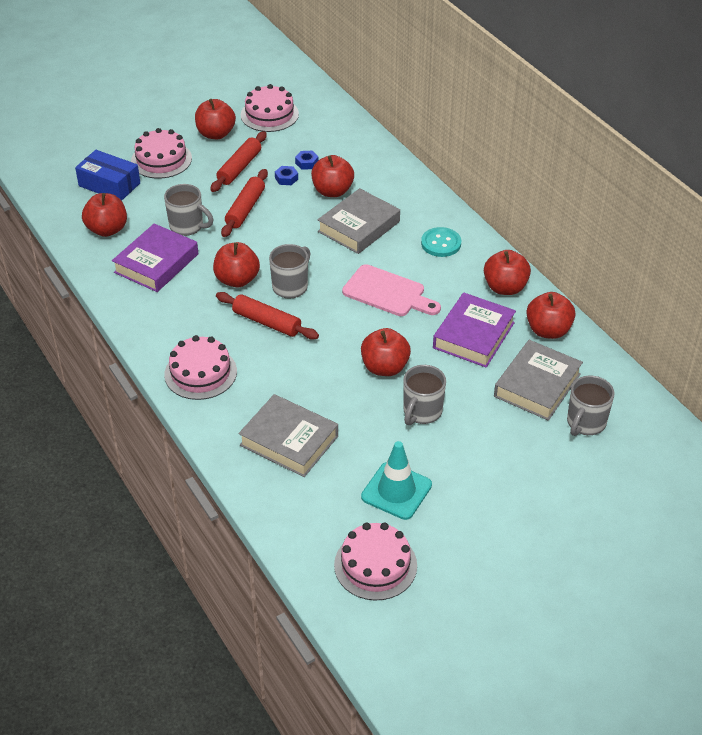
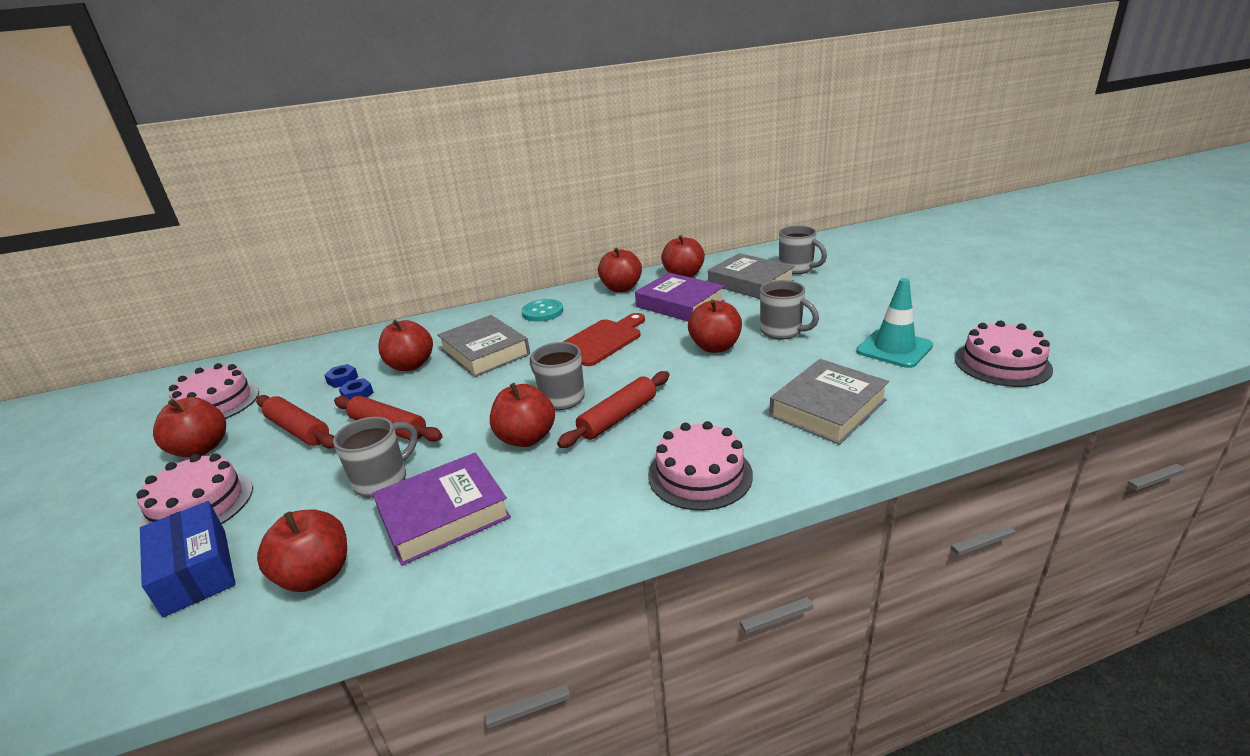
camera: 75 degrees left, 15 degrees down
blue box [75,150,140,201] -> blue box turned 75 degrees counterclockwise [140,501,236,617]
purple book [112,224,198,292] -> purple book turned 75 degrees counterclockwise [372,453,511,566]
pink cutting board [342,264,441,316] -> red cutting board [563,313,645,366]

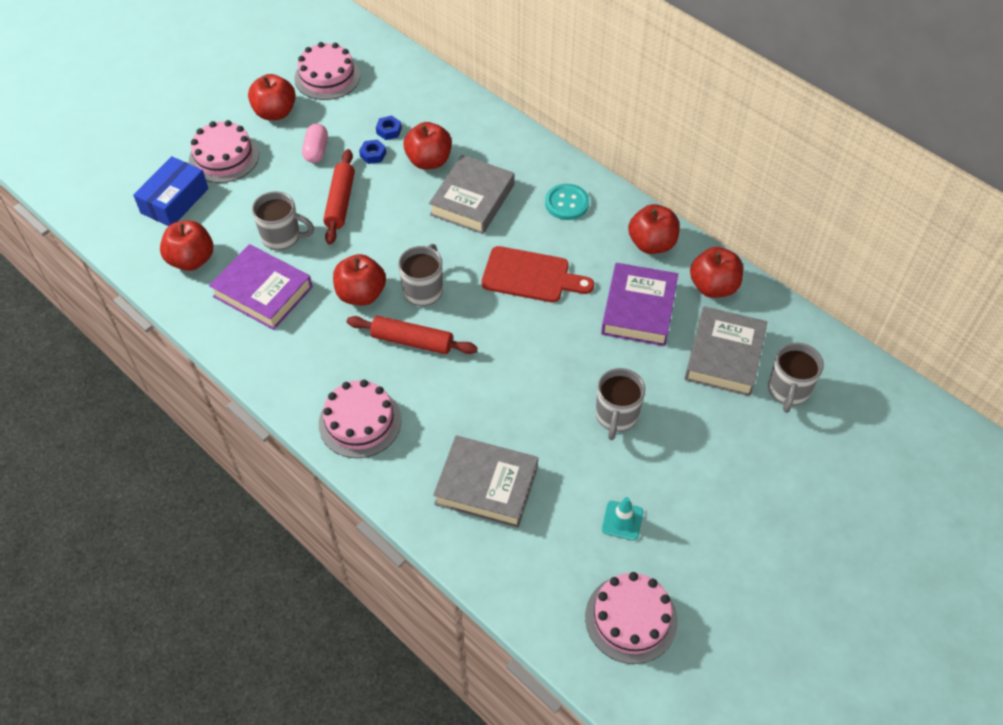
camera: 60 degrees right, 25 degrees up
red rolling pin [256,395,335,449] -> pink capsule [302,124,328,163]
red apple [688,299,742,353] -> none
turquoise traffic cone [856,278,933,368] -> turquoise traffic cone [602,497,643,541], size x0.59

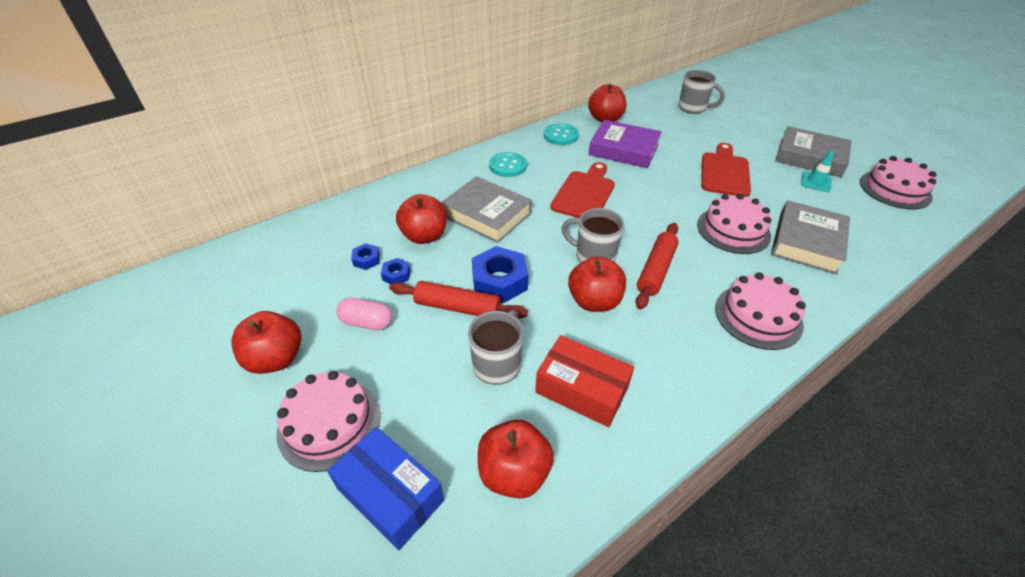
camera: 80 degrees left, 10 degrees down
purple book [209,244,313,330] -> red box [535,335,634,427]
pink cake [294,42,360,100] -> pink cake moved to [697,194,771,254]
grey mug [596,368,645,440] -> red cutting board [701,143,751,197]
red apple [628,204,680,254] -> turquoise button [544,124,579,145]
grey book [685,306,767,396] -> grey book moved to [775,126,852,177]
none -> blue nut [472,246,528,303]

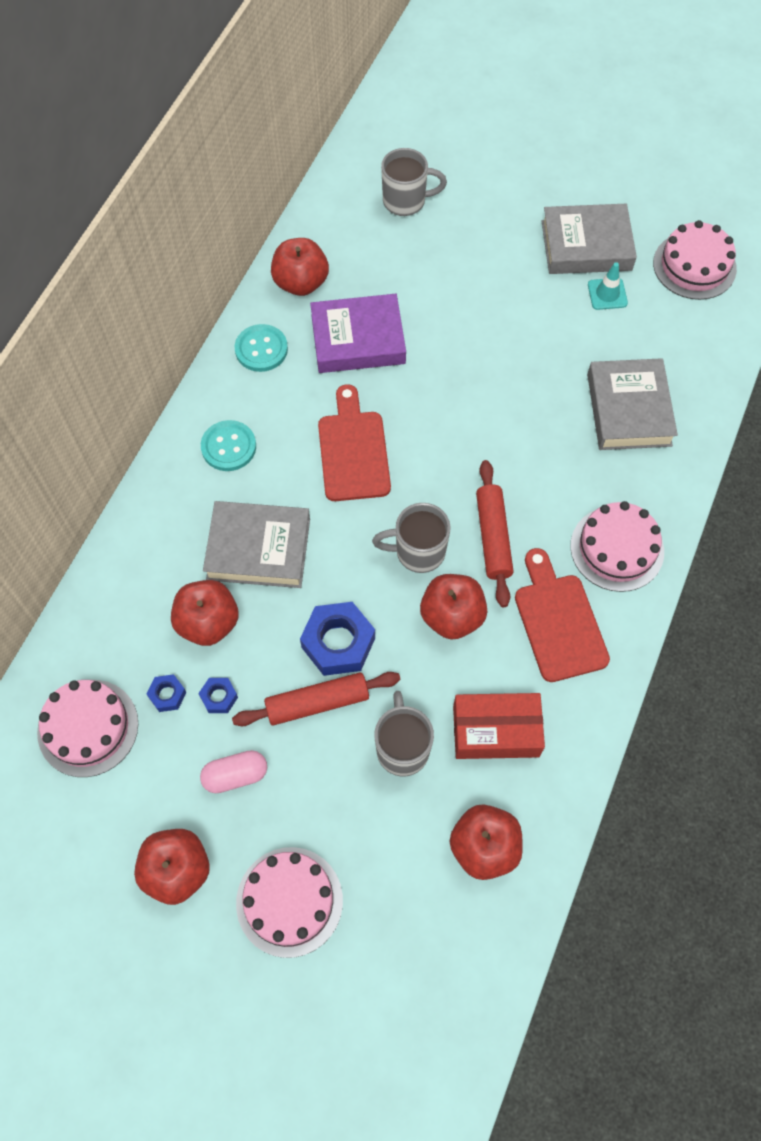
camera: 30 degrees left, 20 degrees up
blue box [327,427,444,550] -> none
pink cake [697,194,771,254] -> pink cake moved to [37,680,138,777]
red cutting board [701,143,751,197] -> red cutting board moved to [515,548,610,682]

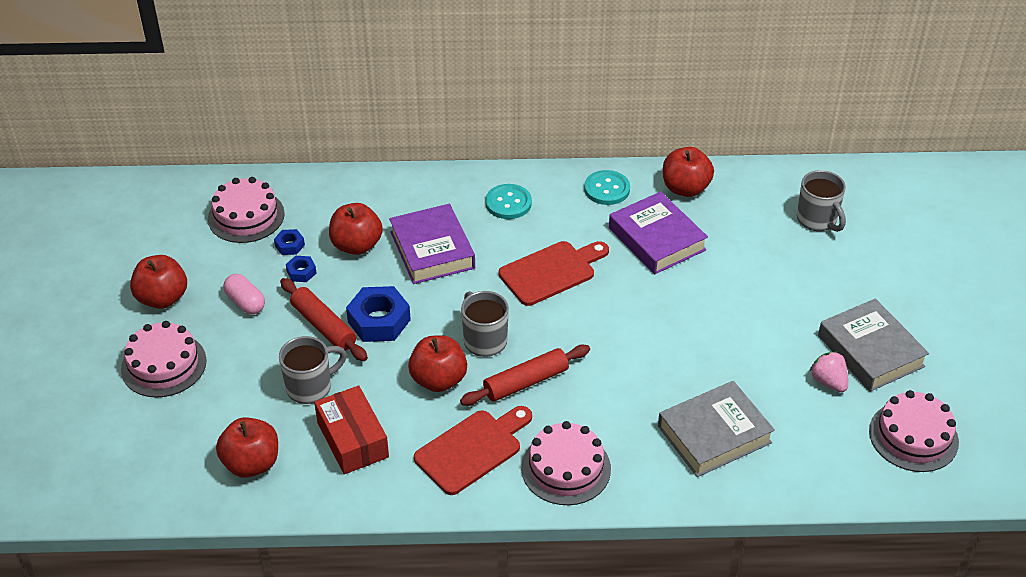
camera: 65 degrees right, 20 degrees down
grey book [203,501,310,588] -> purple book [389,204,475,284]
turquoise traffic cone [588,262,628,310] -> pink strawberry [810,351,848,392]

